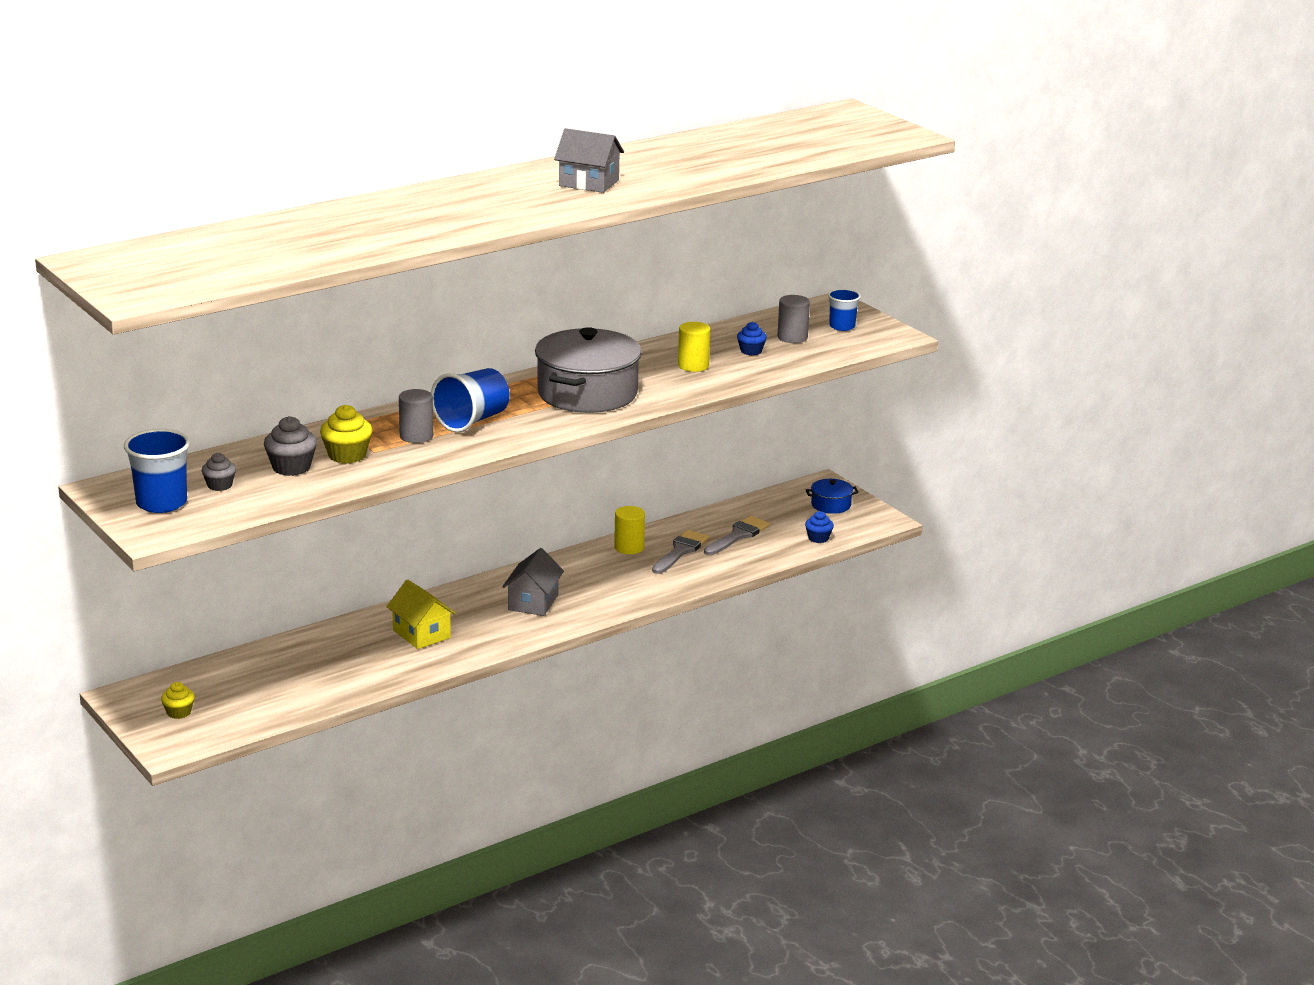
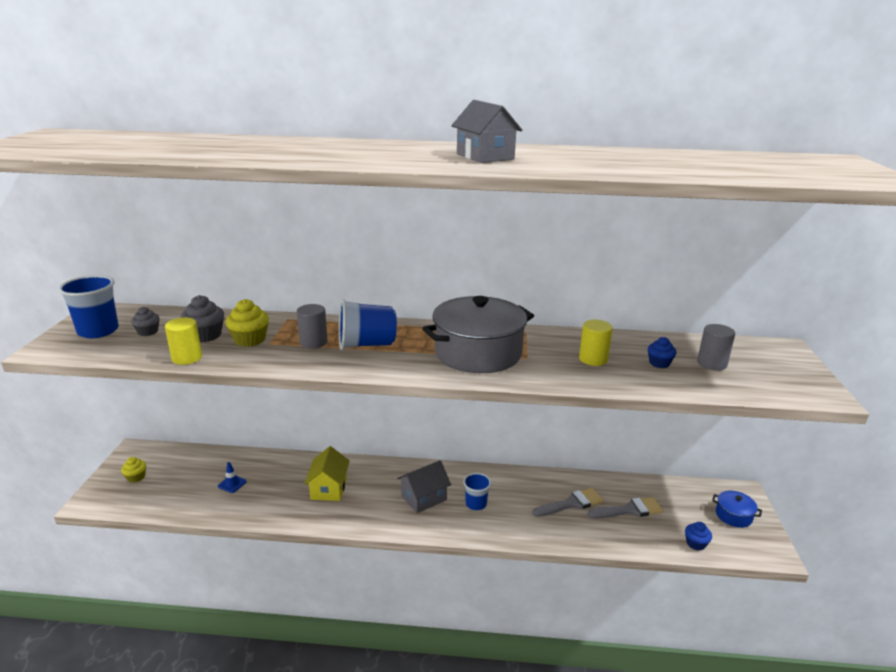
camera: 40 degrees right, 0 degrees up
yellow cylinder [614,506,645,554] -> yellow cylinder moved to [165,318,202,365]
blue cup [828,289,861,331] -> blue cup moved to [463,473,491,510]
none -> blue traffic cone [218,462,247,493]

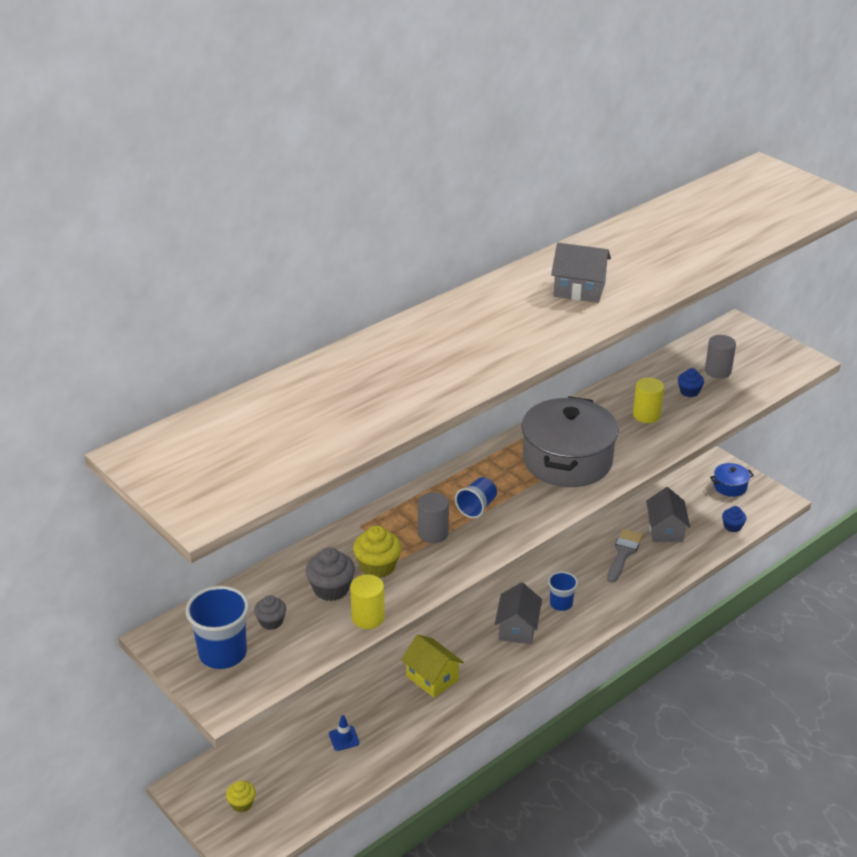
camera: 45 degrees left, 10 degrees up
blue cup [339,299,397,350] -> blue cup [455,477,497,518], size x0.61
grey brush [587,497,663,519] -> grey house [646,487,690,542]

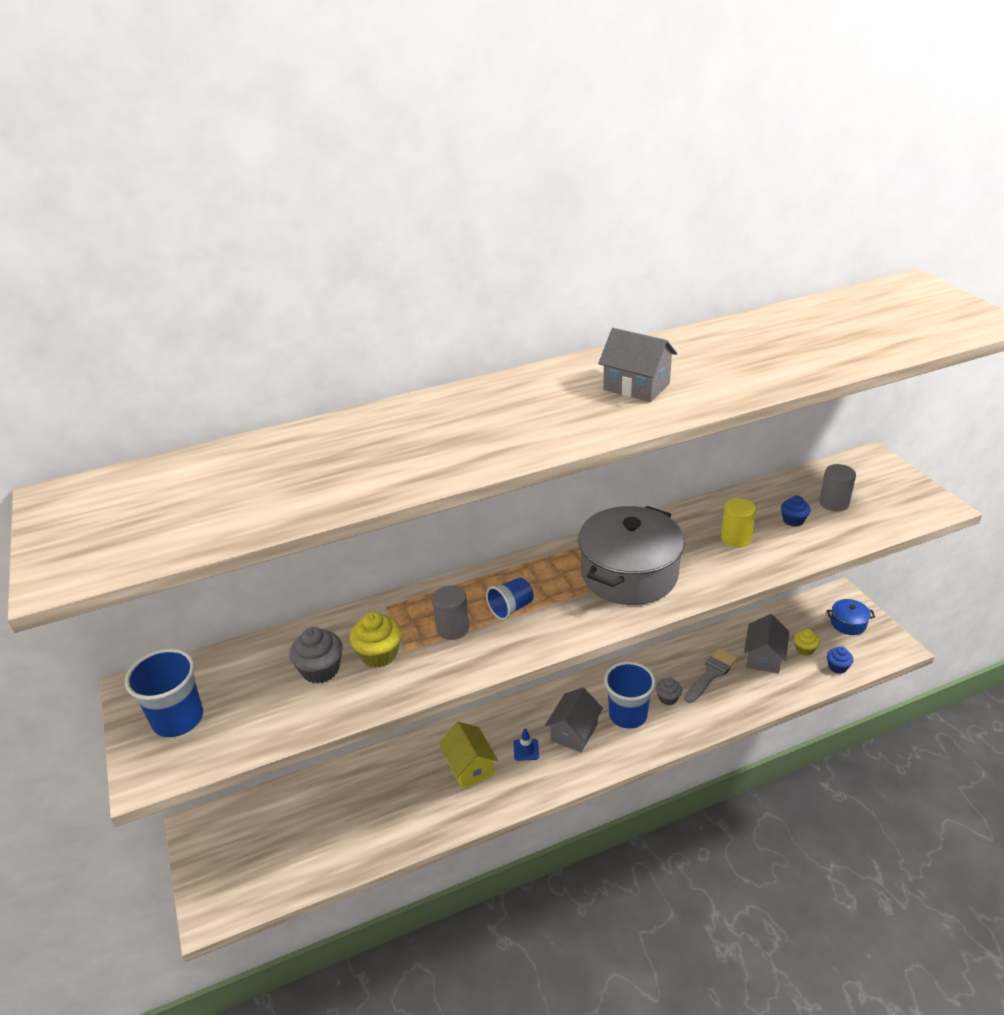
camera: 20 degrees right, 0 degrees up
yellow cupcake [226,781,256,812] -> yellow cupcake moved to [794,629,820,656]
grey cupcake [254,595,286,630] -> grey cupcake moved to [656,678,682,705]
blue traffic cone [329,715,360,751] -> blue traffic cone moved to [514,728,539,761]
yellow cylinder [350,574,385,629] -> none
blue cup [548,572,578,611] -> blue cup [604,662,656,729], size x1.64

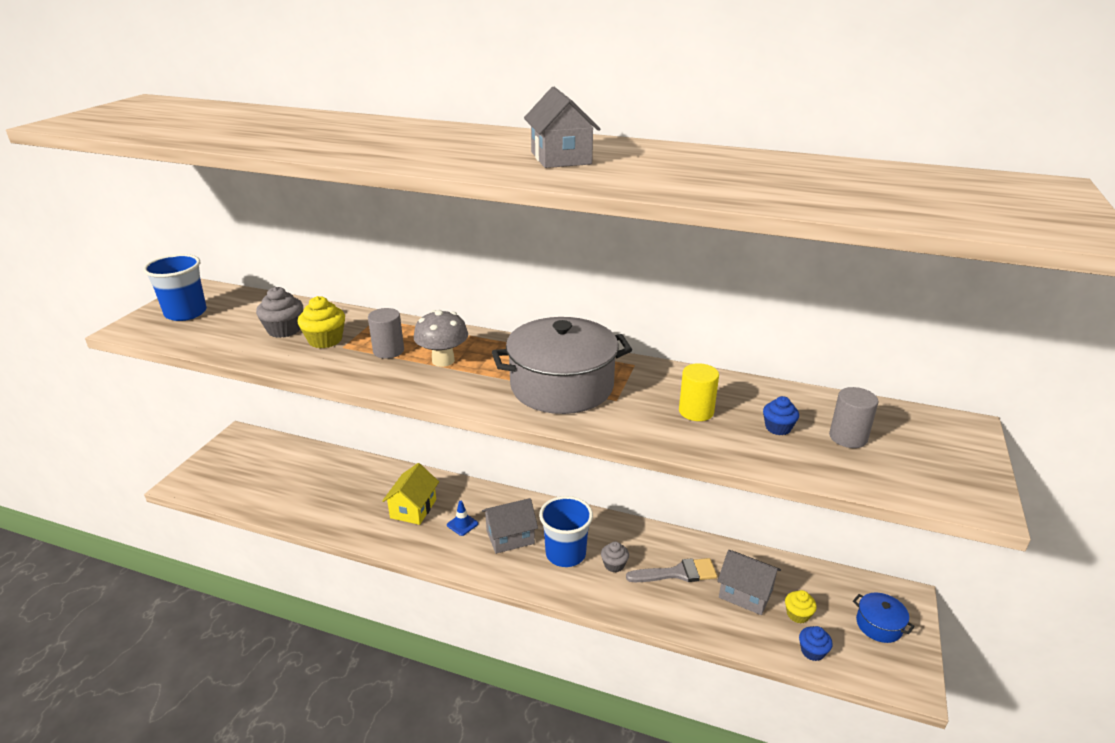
camera: 40 degrees right, 5 degrees down
blue cup [486,577,533,620] -> grey mushroom [414,310,468,367]
grey house [744,614,789,674] -> grey house turned 60 degrees clockwise [717,550,781,615]

